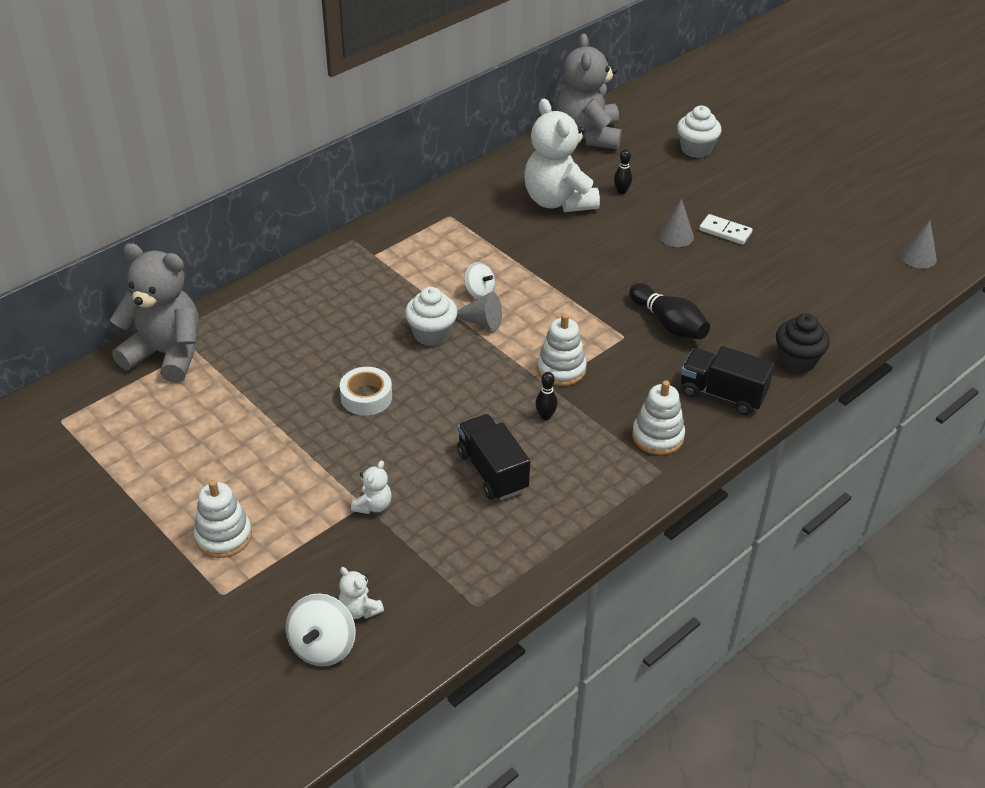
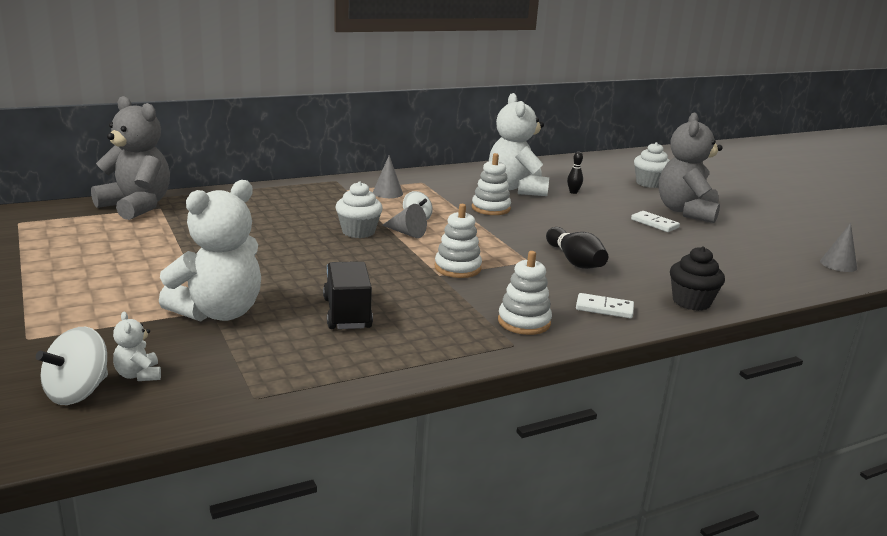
camera: 15 degrees right, 20 degrees down
white stacking toy [194,480,252,558] -> white stacking toy moved to [472,153,511,215]
white tape [340,367,392,416] -> none
white teddy bear [351,460,392,514] -> white teddy bear [159,180,261,322], size x2.40
black bowling pin [535,372,558,420] -> none
grey teddy bear [556,33,622,149] -> grey teddy bear moved to [659,112,723,223]
grey cone [659,199,694,247] -> grey cone moved to [373,155,403,198]
black truck [681,346,774,415] -> white domino [576,293,634,319]

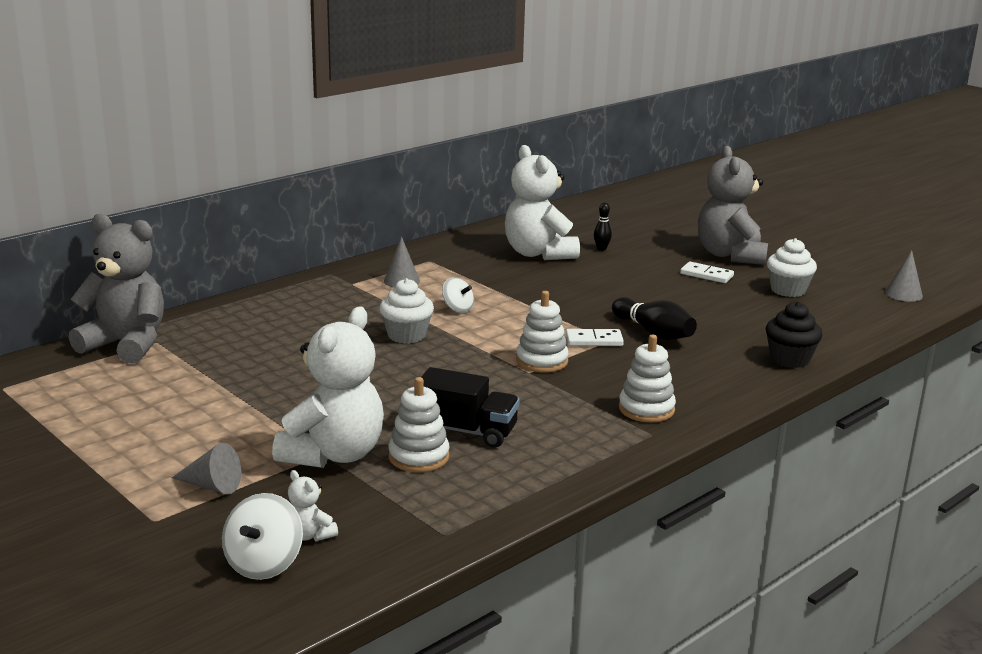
camera: 15 degrees left, 0 degrees up
black truck [323,261,373,329] -> black truck turned 135 degrees clockwise [421,367,520,448]
grey cone [382,204,427,238] -> grey cone moved to [172,443,241,494]
white stacking toy [472,153,511,215] -> white stacking toy moved to [389,377,450,472]
white domino [576,293,634,319] -> white domino moved to [566,329,624,346]
white cupcake [634,142,670,188] -> white cupcake moved to [767,238,817,297]

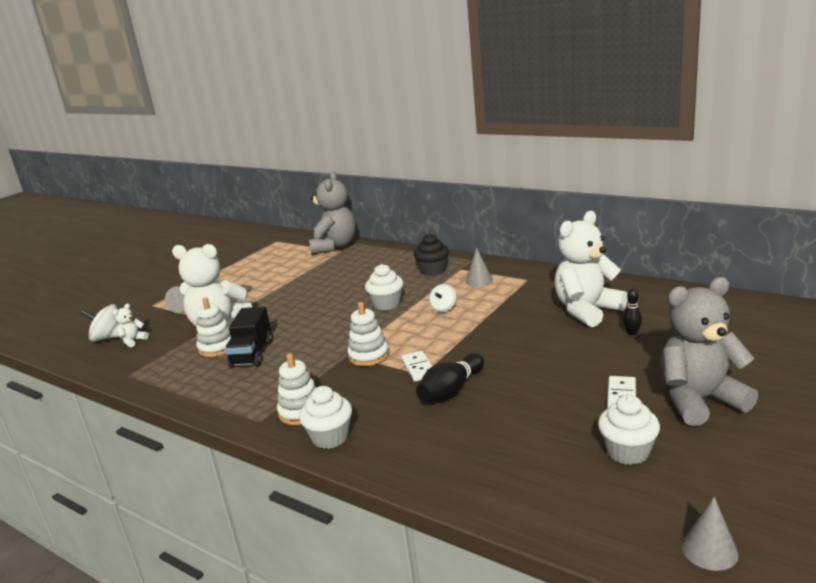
camera: 80 degrees right, 0 degrees up
black cupcake [766,301,823,368] -> black cupcake moved to [414,233,449,276]
none -> white cupcake [299,386,352,449]

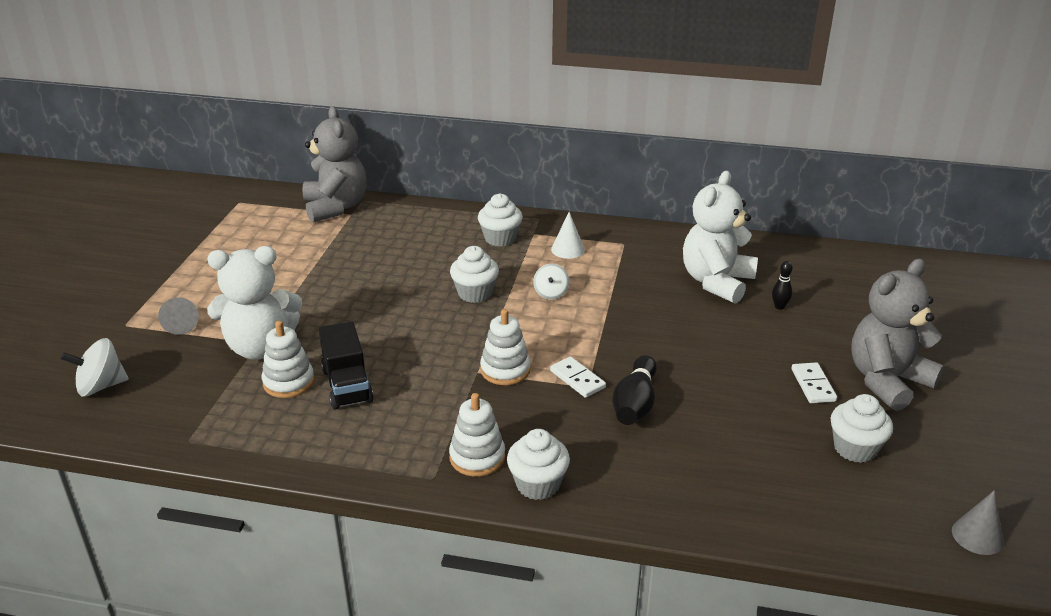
camera: 25 degrees left, 10 degrees up
white teddy bear [113,303,149,347] -> none
black cupcake [414,233,449,276] -> white cupcake [478,194,523,247]
grey cone [466,248,493,287] -> white cone [551,212,585,259]

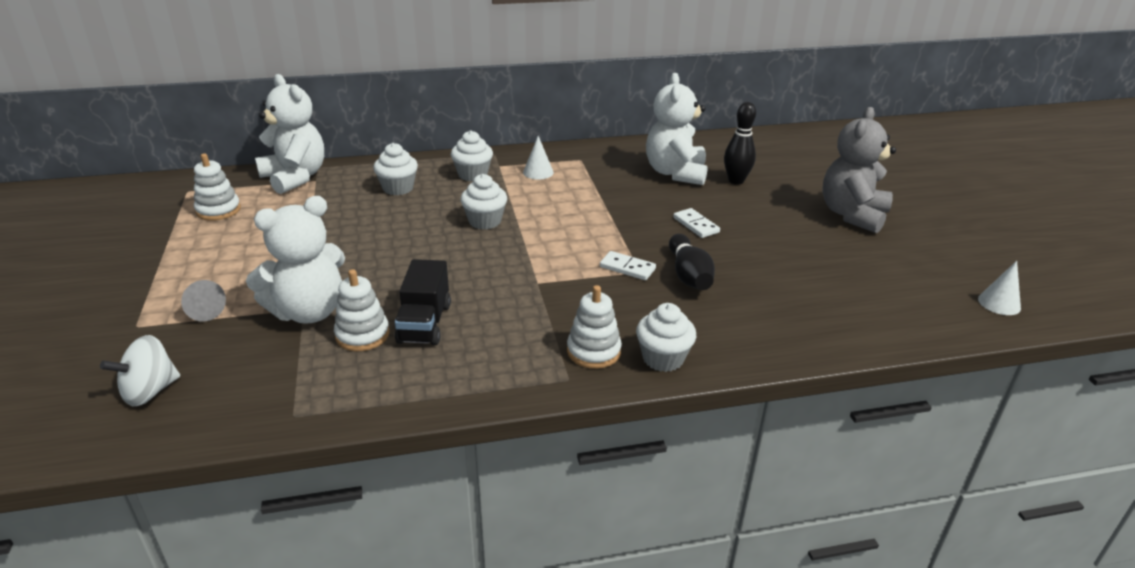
camera: 25 degrees left, 0 degrees up
grey teddy bear [302,106,366,222] -> white teddy bear [255,74,324,194]
black truck [319,321,374,410] -> black truck turned 45 degrees clockwise [395,259,451,345]
white stacking toy [480,309,530,385] -> white stacking toy moved to [194,153,241,221]
white spinning top [533,264,569,300] -> none
black bowling pin [772,261,793,310] -> black bowling pin [724,102,756,185], size x1.84
white domino [791,362,837,403] -> white domino moved to [673,208,720,238]
white cupcake [831,394,893,463] -> white cupcake moved to [373,143,418,195]
grey cone [952,490,1004,555] -> white cone [978,261,1021,315]

